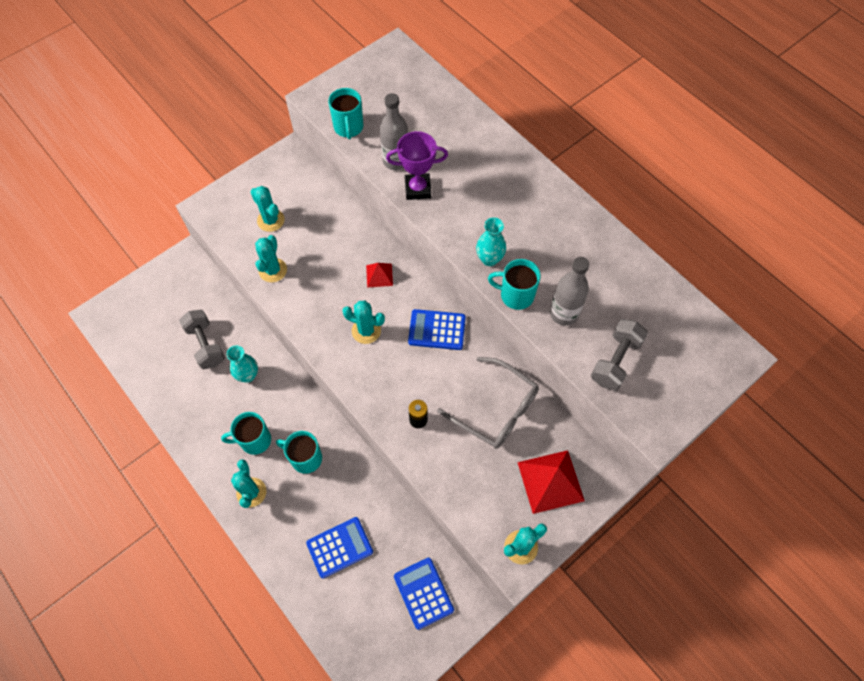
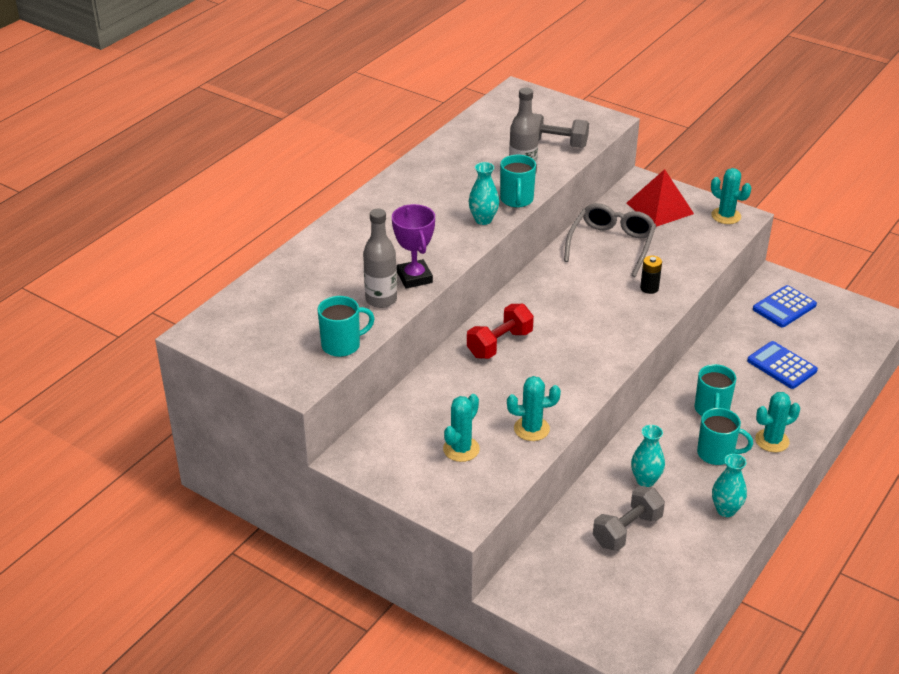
camera: 105 degrees left, 25 degrees down
turquoise mug [221,412,271,455] -> turquoise mug turned 45 degrees counterclockwise [697,408,753,465]
turquoise cactus [342,301,385,344] -> none
red pyramid [366,263,393,288] -> red dumbbell [467,304,534,359]
blue calculator [408,309,466,350] -> none
none -> turquoise vase [712,454,747,517]

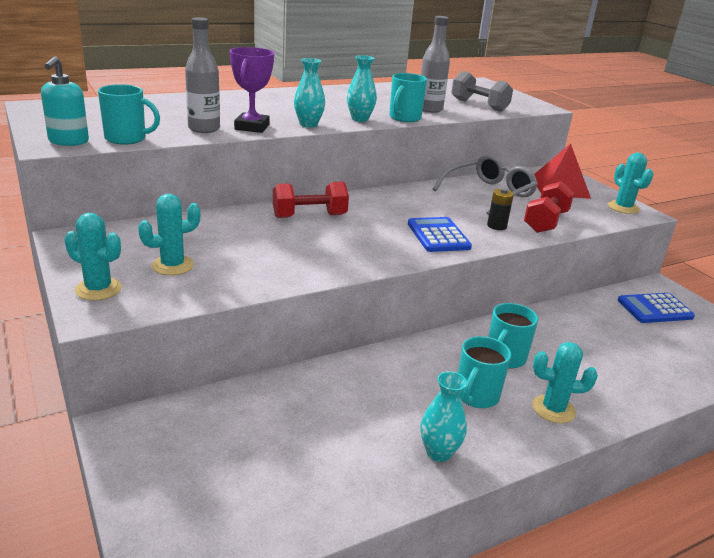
camera: 25 degrees right, 10 degrees down
turquoise cactus [507,376,561,441] -> turquoise cactus moved to [64,213,122,301]
grey dumbbell [593,486,665,551] -> none
turquoise vase [631,425,665,487] -> turquoise vase moved to [294,58,325,127]
turquoise mug [697,408,753,465] -> turquoise mug turned 75 degrees clockwise [458,336,511,408]
blue calculator [747,341,818,389] -> blue calculator moved to [408,217,472,252]
none -> turquoise soap dispenser [41,56,89,146]
none -> red dumbbell [524,181,574,233]

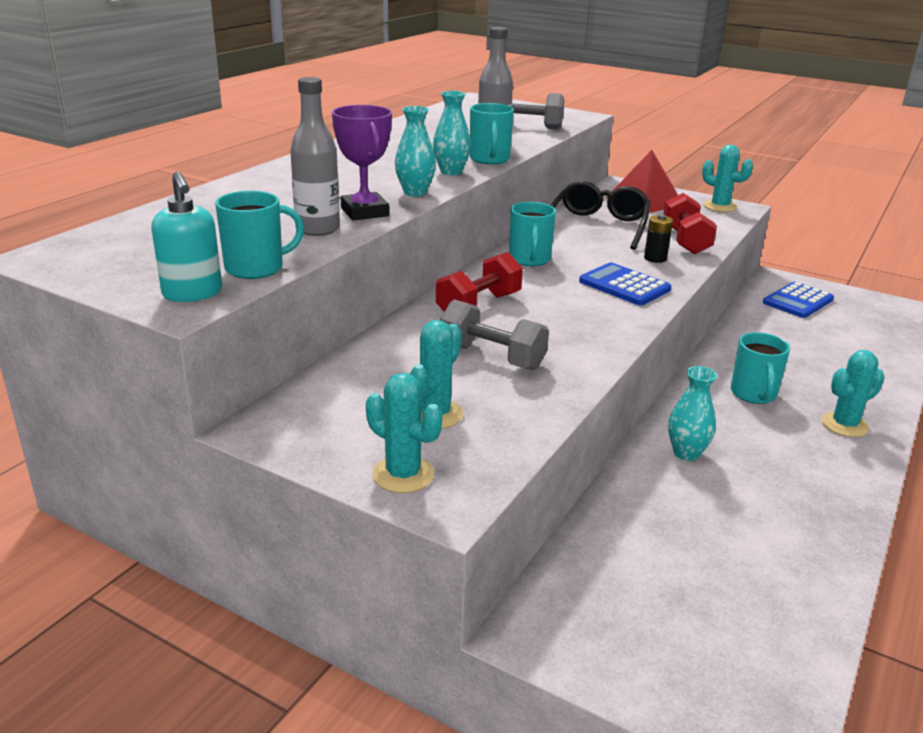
camera: 30 degrees left, 0 degrees up
turquoise cactus [64,213,122,301] -> turquoise cactus turned 45 degrees clockwise [366,373,442,493]
turquoise vase [420,371,467,462] -> turquoise vase moved to [668,366,717,461]
grey glasses [433,154,538,215] -> black glasses [551,181,650,250]
turquoise mug [458,336,511,408] -> turquoise mug moved to [509,202,556,266]
none -> grey dumbbell [440,299,549,370]

